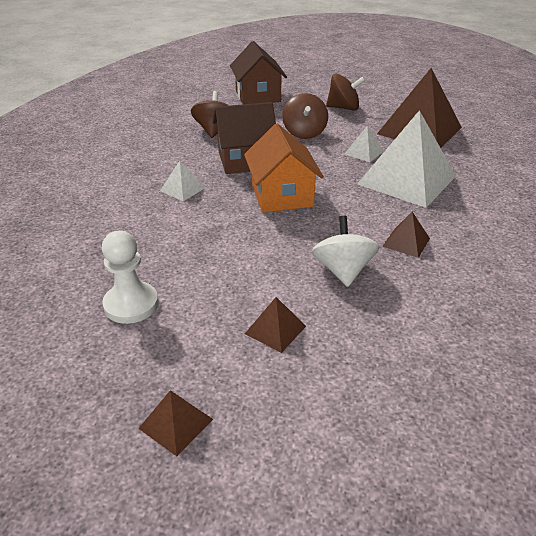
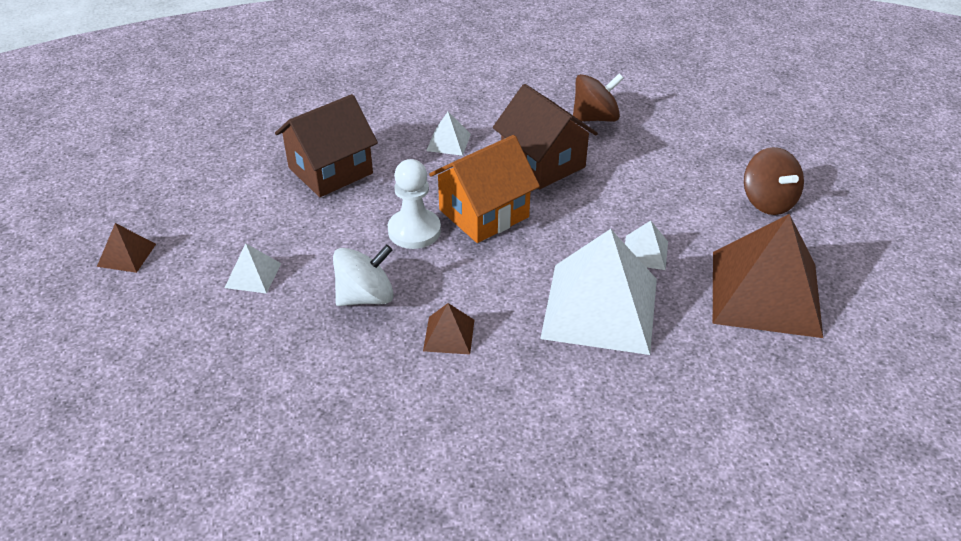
camera: 65 degrees right, 5 degrees up
white pawn [102,231,159,324] -> white pawn moved to [388,159,441,249]
brown house [230,41,287,104] -> brown house moved to [275,94,378,197]
brown pyramid [245,297,306,353] -> white pyramid [225,243,281,294]
brown spinning top [282,93,328,139] -> none

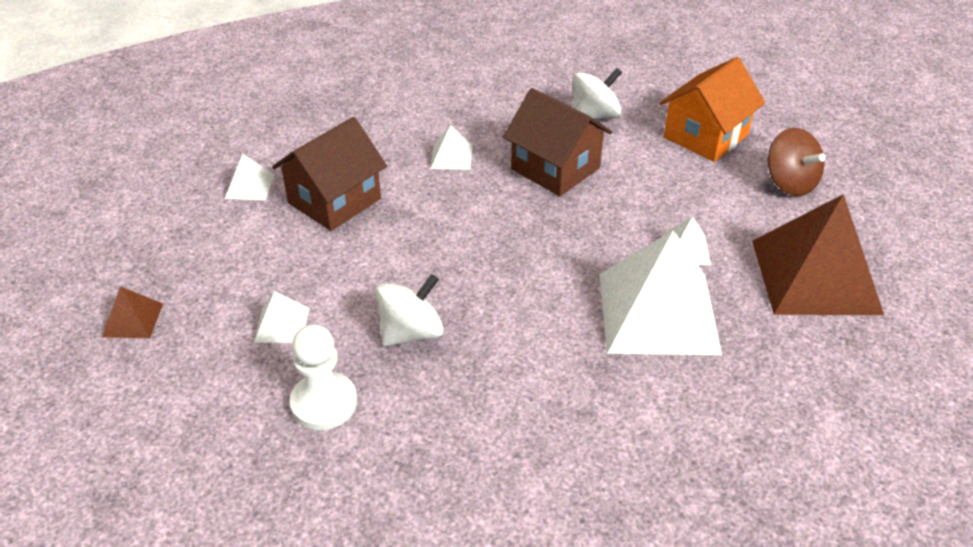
camera: 10 degrees left, 0 degrees up
white pawn [388,159,441,249] -> white pawn moved to [290,324,357,430]
brown pyramid [423,303,474,355] -> none
orange house [429,135,540,243] -> orange house moved to [660,57,765,162]
brown spinning top [573,73,624,122] -> white spinning top [573,68,622,119]
none -> white pyramid [225,154,275,201]

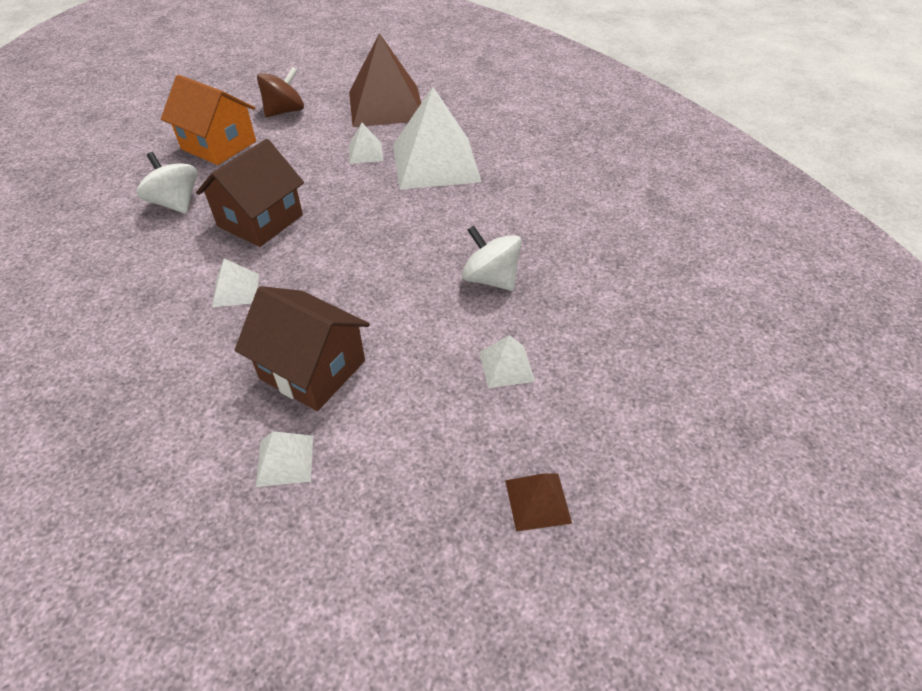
camera: 100 degrees left, 5 degrees up
white pawn [290,324,357,430] -> none

